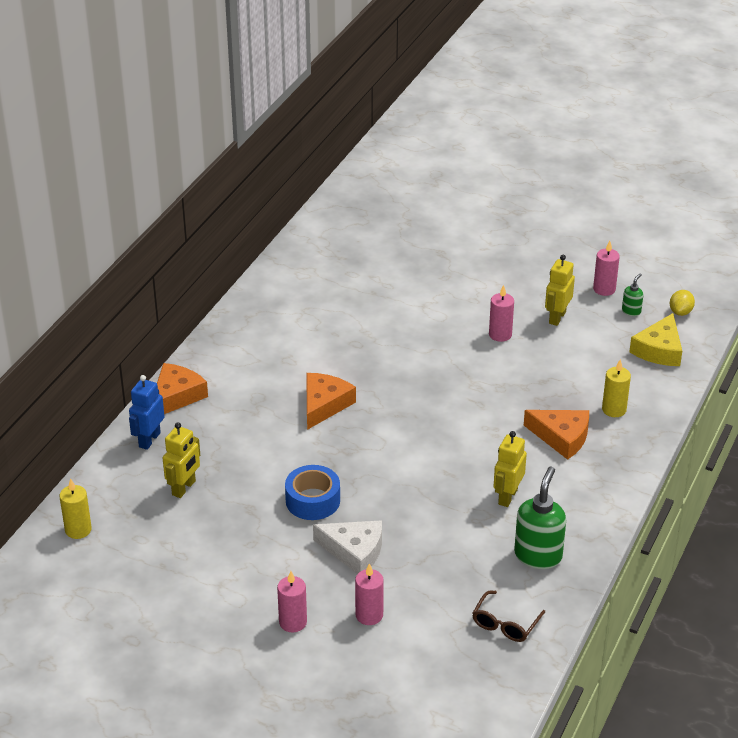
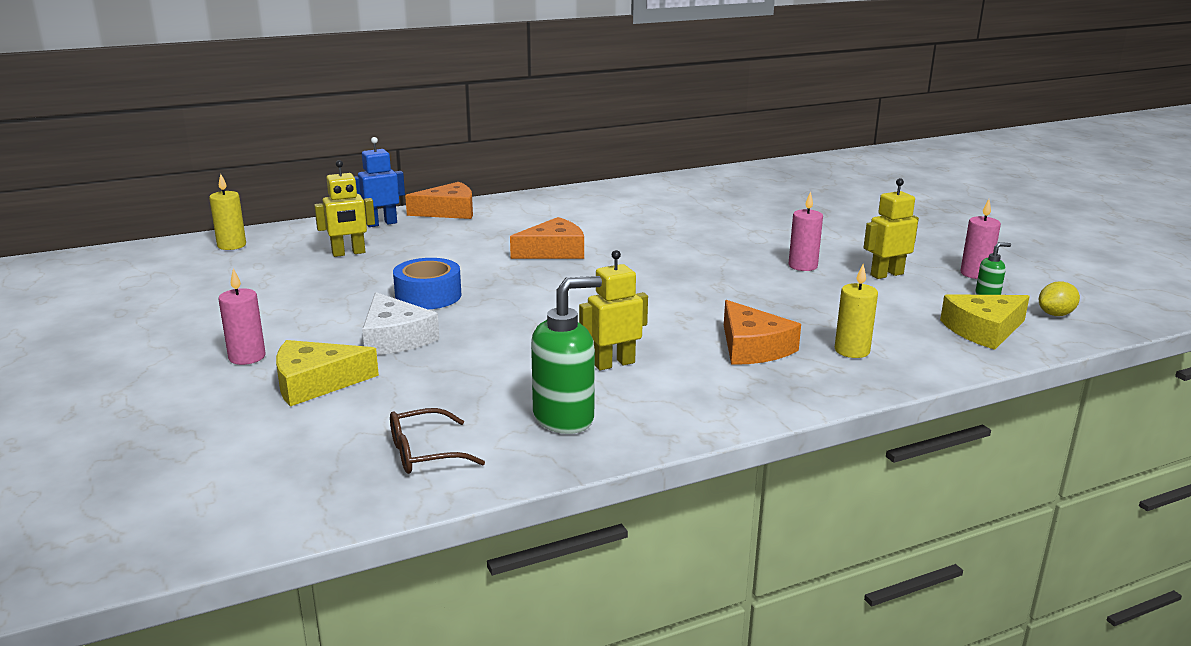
camera: 40 degrees right, 15 degrees down
pink candle [355,563,384,625] -> yellow cheese [276,340,379,406]

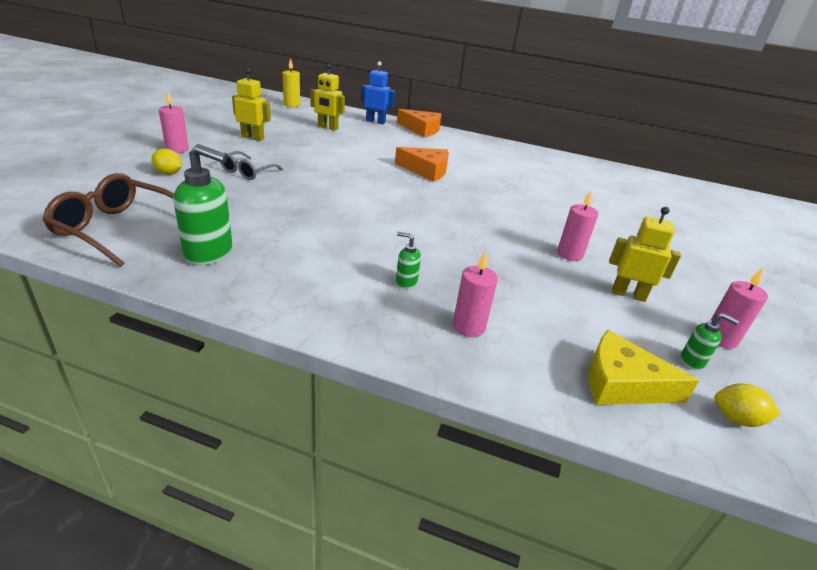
camera: 40 degrees right, 10 degrees up
yellow cheese [276,340,379,406] -> yellow lemon [151,148,182,175]
white cheese [362,292,439,355] -> grey glasses [220,151,283,180]
brown glasses [390,408,485,474] -> brown glasses [43,173,174,267], size x1.68
blue tape [393,258,461,309] -> none
yellow robot [579,250,648,371] -> yellow robot moved to [232,68,271,141]
orange cheese [724,300,801,365] -> green soap dispenser [396,232,421,289]
yellow candle [835,264,878,358] -> pink candle [453,251,498,337]

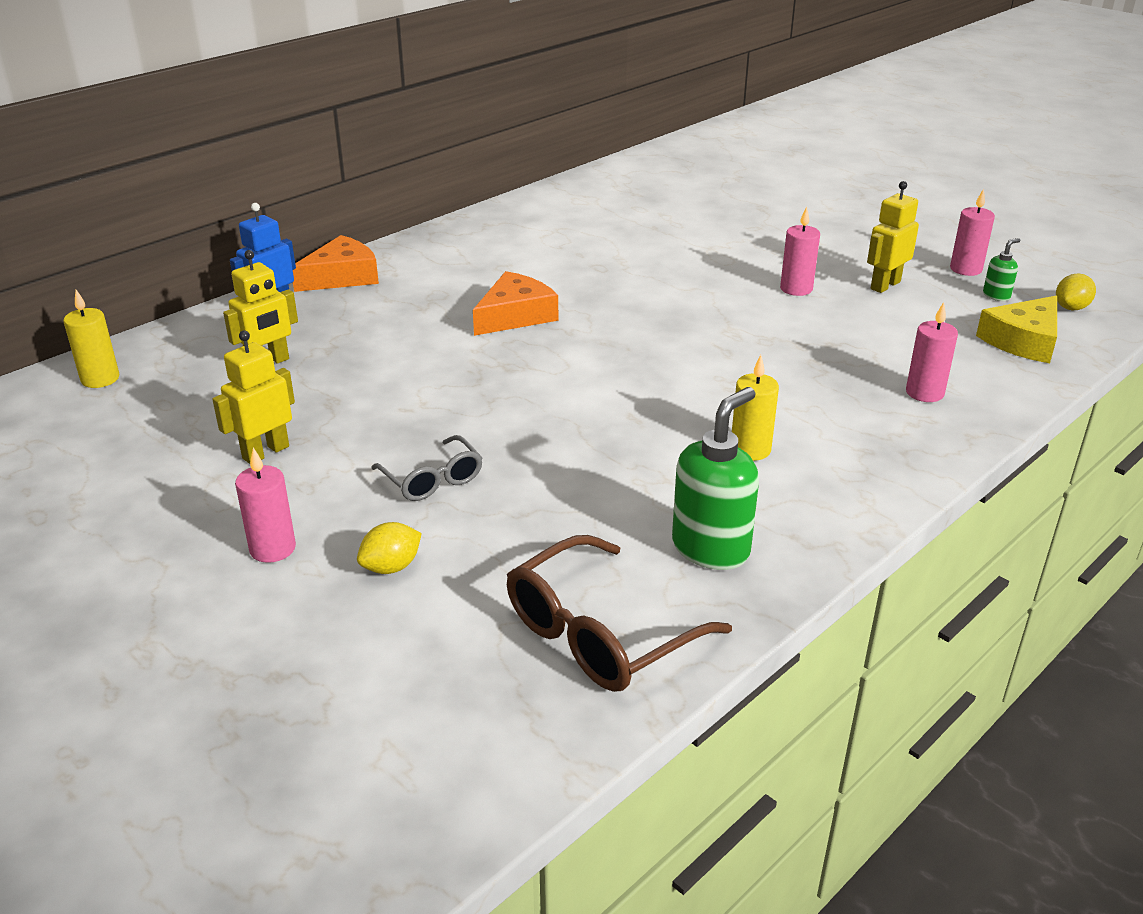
camera: 60 degrees left, 0 degrees up
green soap dispenser [396,232,421,289] -> none
none -> yellow candle [732,355,779,461]

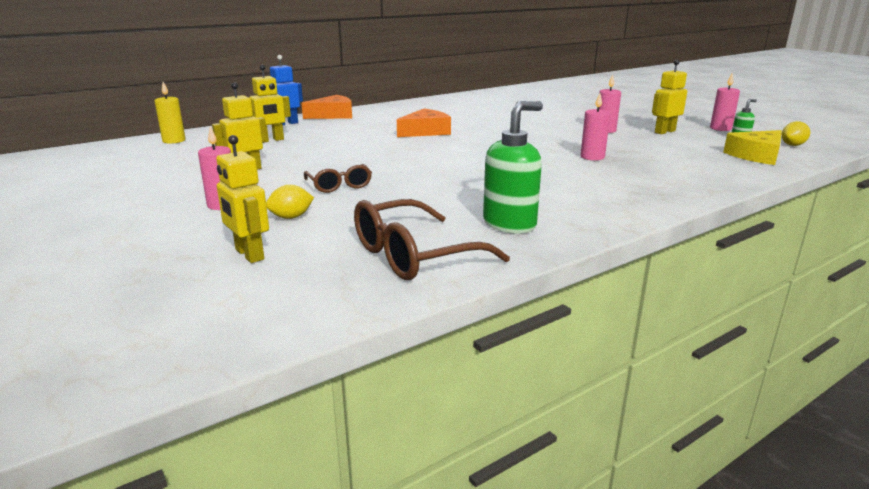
camera: 10 degrees right, 10 degrees down
grey glasses [372,435,482,501] -> brown glasses [304,164,372,193]
yellow candle [732,355,779,461] -> none
pink candle [906,302,958,402] -> pink candle moved to [581,93,610,161]
none -> yellow robot [216,135,269,263]

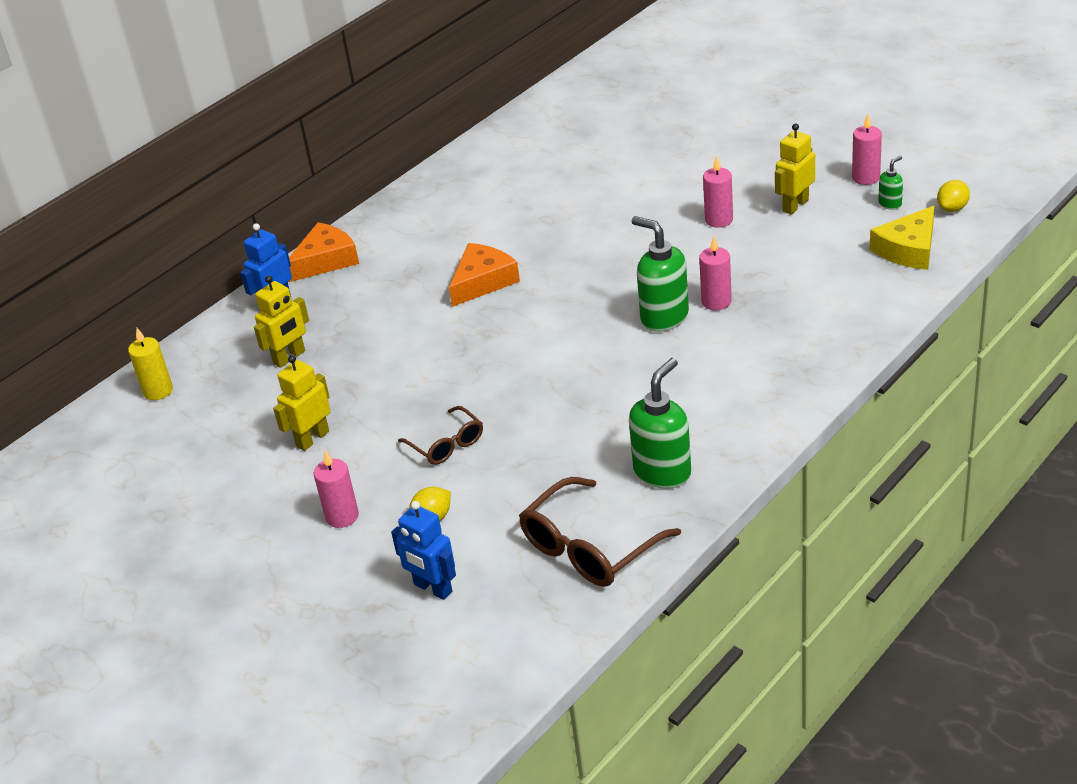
camera: 10 degrees left, 15 degrees up
yellow robot [216,135,269,263] -> blue robot [391,501,456,600]
none -> green soap dispenser [632,216,689,332]

